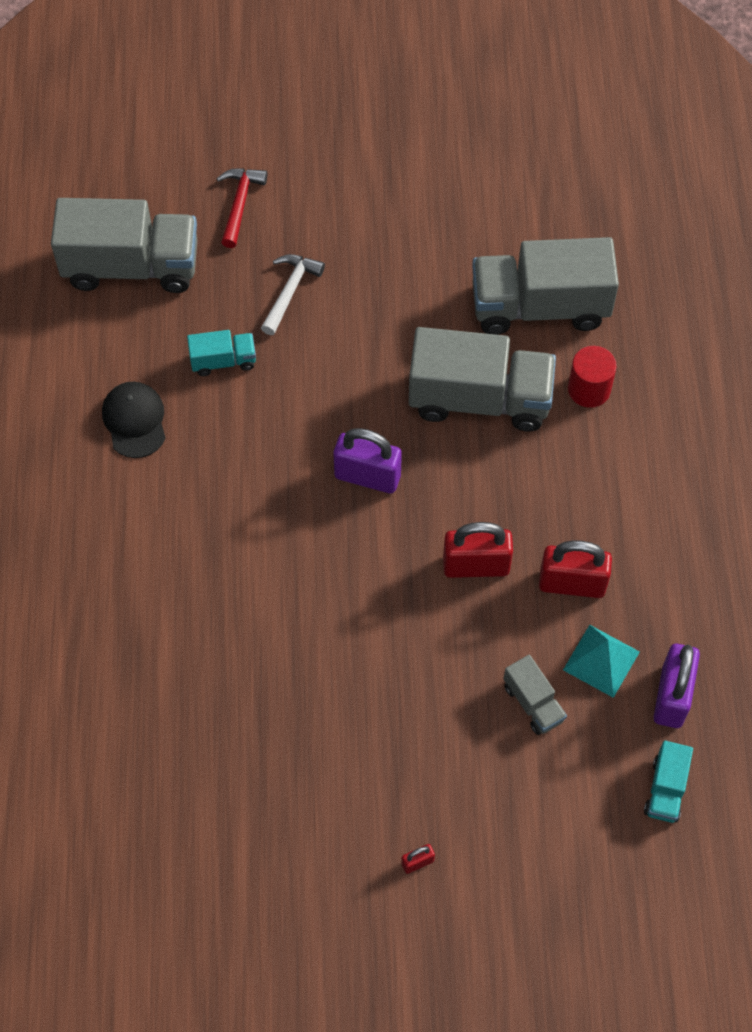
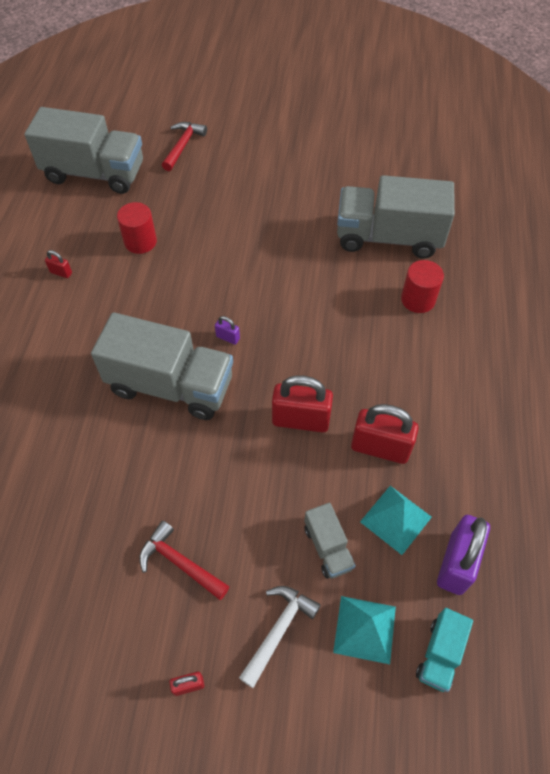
camera: 10 degrees right, 5 degrees down
black cap [102,382,166,458] -> red padlock [45,250,72,278]
turquoise truck [187,330,256,376] -> red cylinder [117,202,157,254]
white hammer [261,254,325,335] -> white hammer moved to [239,586,321,688]
purple padlock [333,428,402,494] -> purple padlock [215,316,240,345], size x0.45
grey truck [409,327,556,431] -> grey truck moved to [91,313,233,420]
none -> red hammer [139,521,230,600]
none -> turquoise pyramid [333,596,396,664]

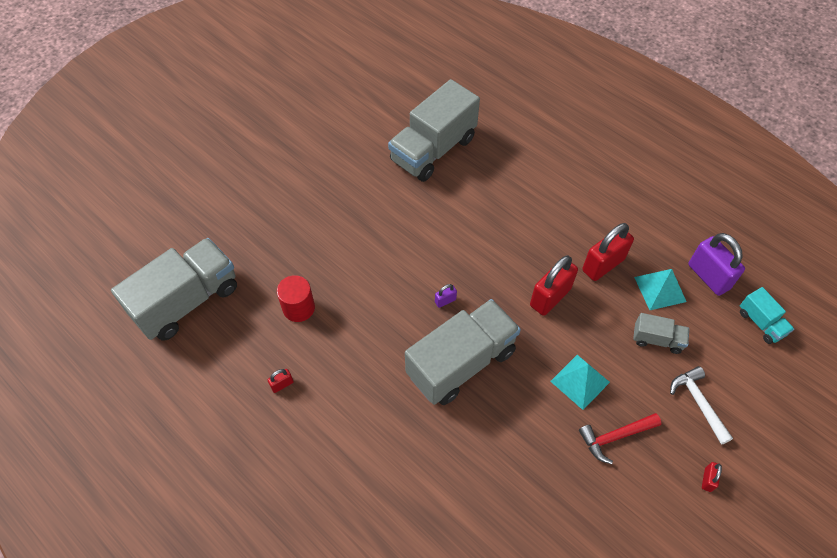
camera: 55 degrees left, 0 degrees up
red hammer [162,122,207,171] -> none
turquoise pyramid [333,596,396,664] -> turquoise pyramid moved to [550,355,610,410]
red cylinder [401,260,444,313] -> none

